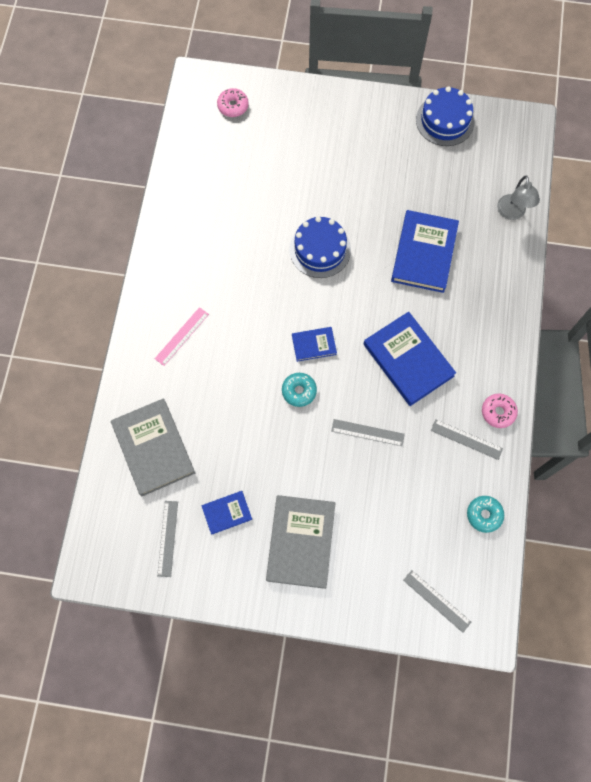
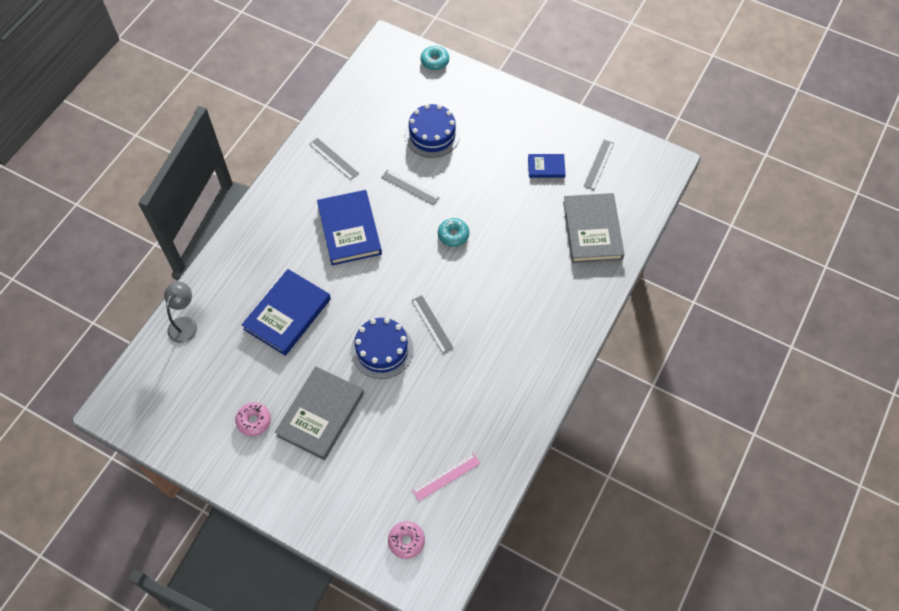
camera: 160 degrees left, 10 degrees down
pink ruler [155,307,209,366] -> pink ruler moved to [412,453,481,501]
grey book [266,495,335,589] -> grey book moved to [275,366,364,460]
blue book [292,327,337,362] -> none
grey ruler [403,570,471,633] -> grey ruler moved to [411,295,454,354]
blue cake [416,86,475,146] -> blue cake moved to [405,104,460,158]
turquoise donut [467,496,504,533] -> turquoise donut moved to [421,46,449,70]
pink donut [482,394,518,428] -> pink donut moved to [235,402,271,436]

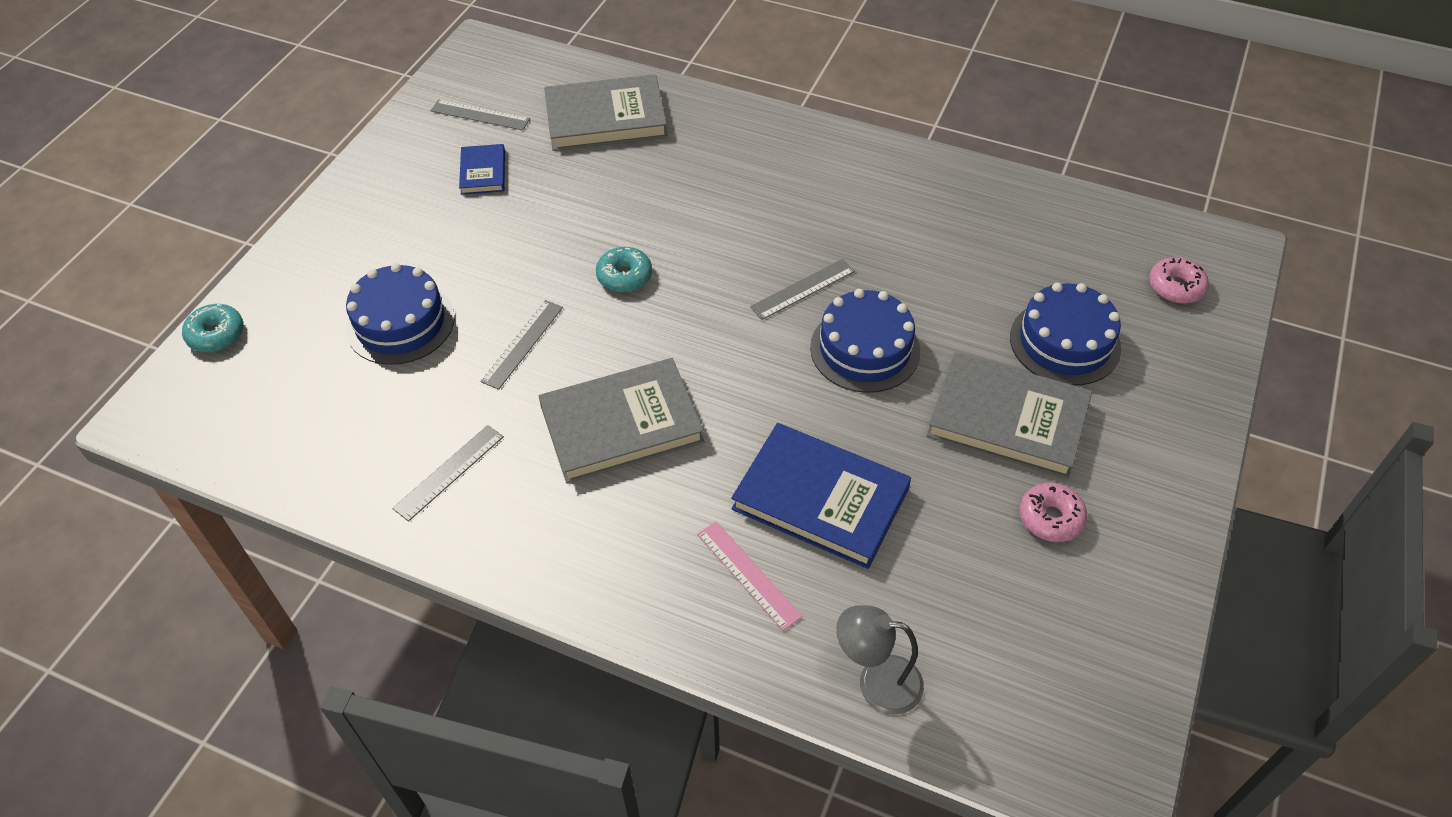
camera: 95 degrees left, 10 degrees down
blue book [317,190,382,265] -> grey book [539,358,704,484]
pink ruler [412,453,481,501] -> pink ruler moved to [697,521,803,631]
none -> blue cake [1010,283,1121,385]

